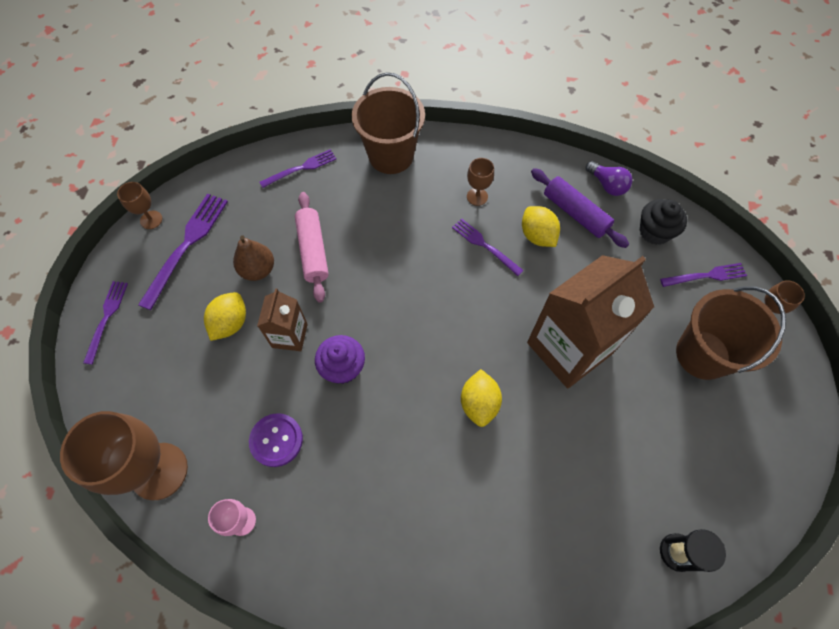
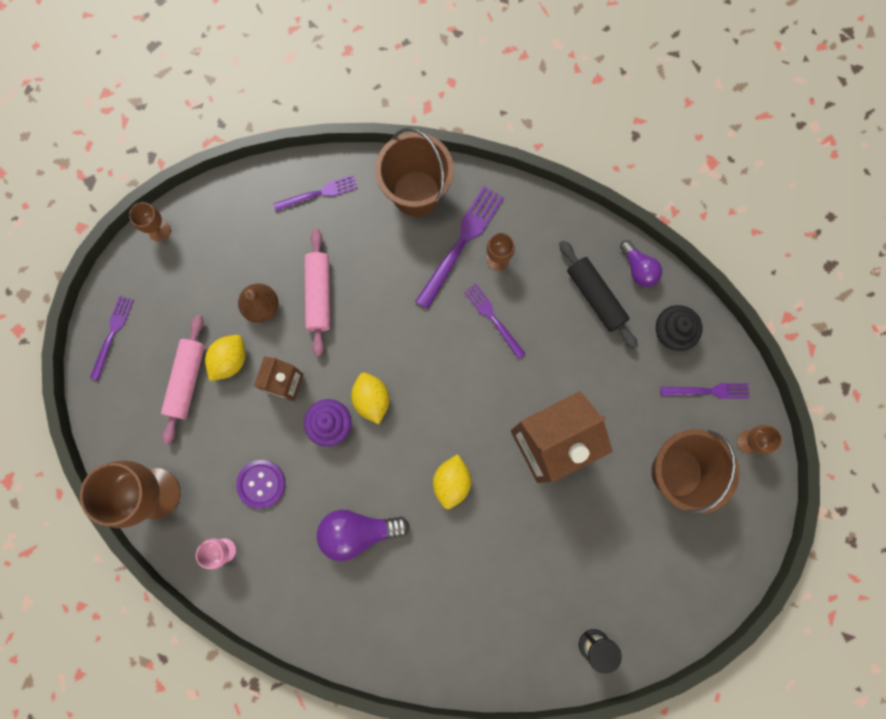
camera: 10 degrees right, 15 degrees up
purple fork [138,193,228,310] -> purple fork moved to [415,186,504,309]
yellow lemon [522,206,560,247] -> yellow lemon moved to [351,373,389,424]
purple rolling pin [531,168,629,248] -> black rolling pin [559,240,638,349]
none -> pink rolling pin [161,315,205,445]
none -> purple light bulb [317,510,410,562]

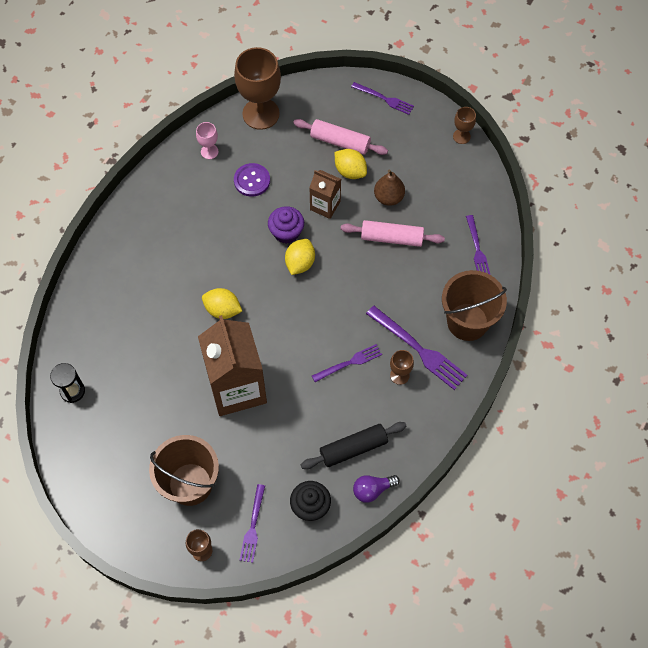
camera: 100 degrees right, 15 degrees down
purple light bulb [317,510,410,562] -> none
yellow lemon [351,373,389,424] -> yellow lemon turned 60 degrees counterclockwise [285,239,315,275]

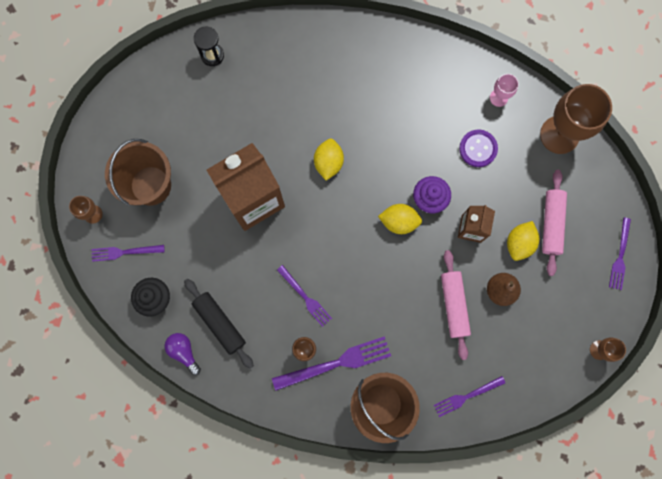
camera: 75 degrees right, 15 degrees up
purple fork [366,306,467,390] -> purple fork turned 135 degrees counterclockwise [272,336,391,391]

